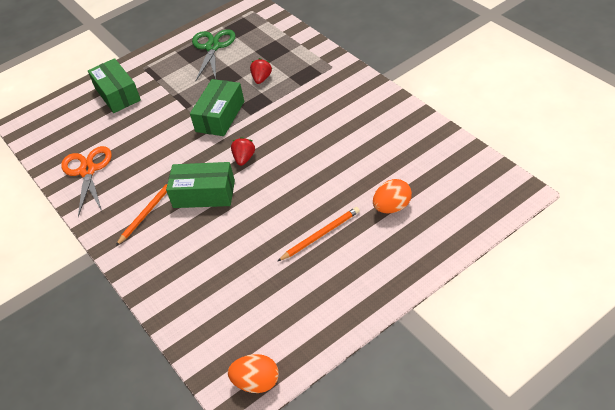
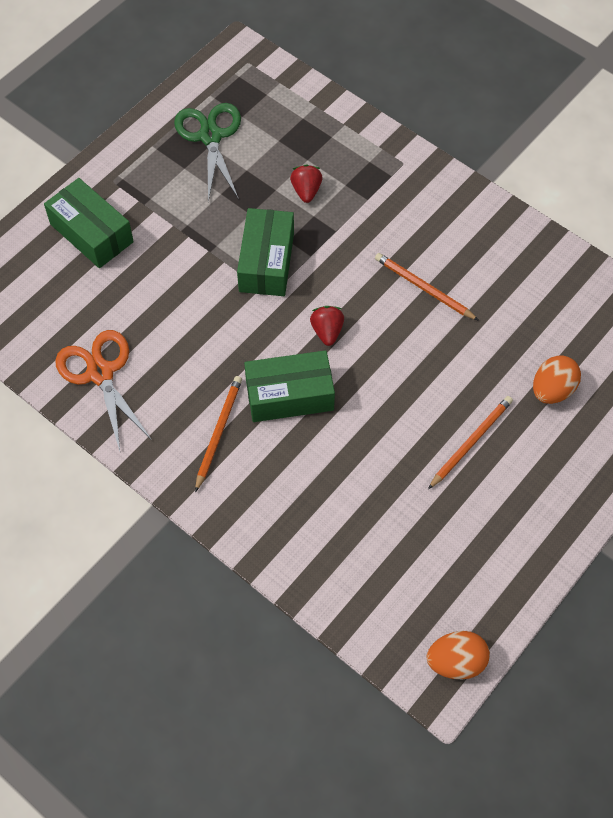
camera: 20 degrees left, 15 degrees up
none -> orange pencil [375,253,479,321]

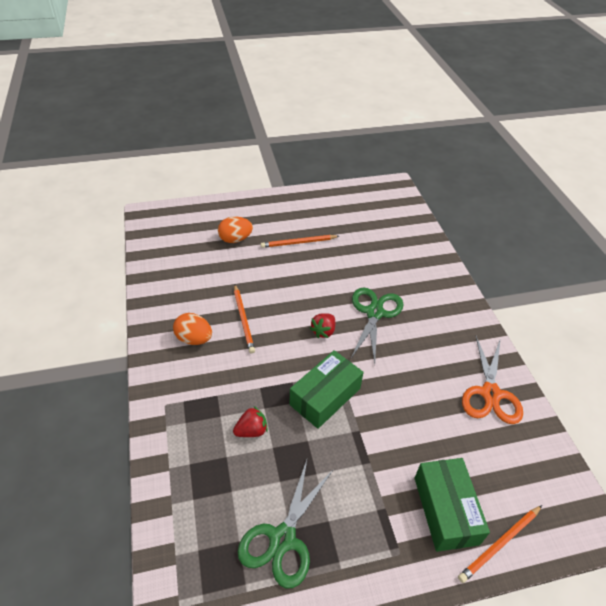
camera: 145 degrees left, 15 degrees down
orange pencil [195,376,242,492] -> orange pencil moved to [458,505,542,583]
green box [244,350,335,422] -> green scissors [351,287,404,363]
red strawberry [290,165,322,203] -> red strawberry turned 150 degrees counterclockwise [233,406,268,437]
orange egg [427,631,490,679] -> orange egg moved to [173,313,212,345]

